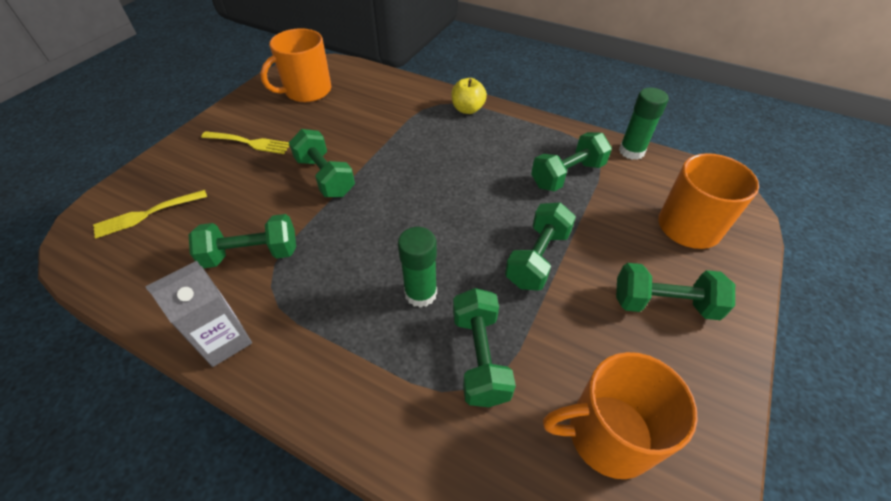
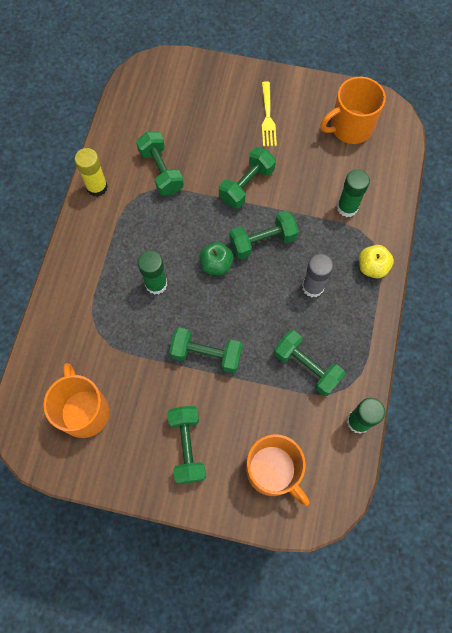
camera: 75 degrees right, 20 degrees up
yellow fork [93,190,207,238] -> none
grey carton [145,261,252,367] -> yellow glue stick [75,148,108,197]
orange mug [260,28,331,102] -> orange mug turned 60 degrees counterclockwise [320,76,386,144]
green dumbbell [453,288,516,407] -> green dumbbell moved to [229,210,299,259]
none -> green apple [200,242,234,275]
none -> grey glue stick [302,254,333,297]
none -> green glue stick [337,169,370,217]

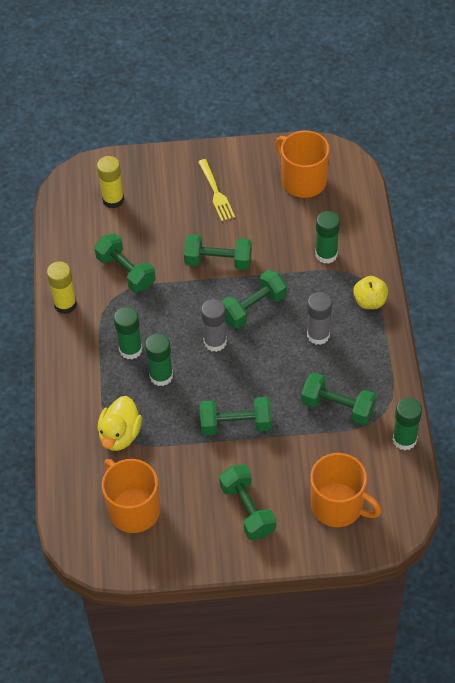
camera: 15 degrees left, 15 degrees down
green apple [200,242,234,275] -> grey glue stick [201,299,227,352]
green dumbbell [219,147,276,209] -> green dumbbell turned 75 degrees clockwise [184,234,252,270]
orange mug [320,76,386,144] -> orange mug turned 90 degrees clockwise [275,130,330,198]
none -> yellow glue stick [97,156,124,209]
none -> yellow duck [98,396,142,451]
none -> green glue stick [114,307,142,359]

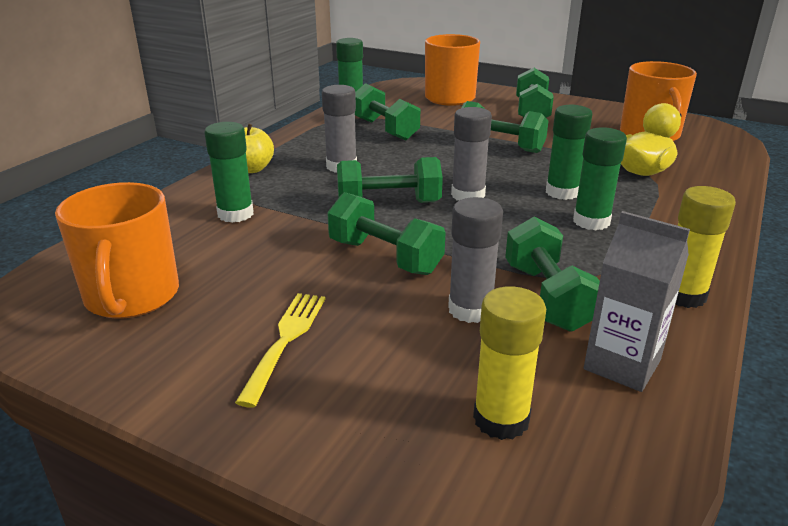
camera: 150 degrees left, 25 degrees down
none -> grey glue stick [448,197,503,323]
none -> grey carton [584,211,690,392]

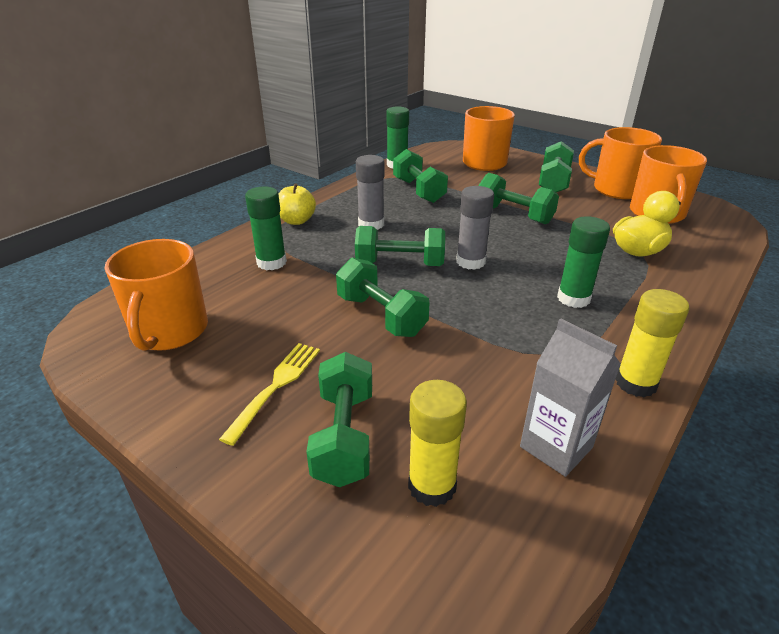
camera: 10 degrees right, 5 degrees up
grey glue stick [448,197,503,323] -> none
green dumbbell [505,217,600,332] -> green dumbbell moved to [306,352,372,487]
green glue stick [546,105,592,200] -> none
none -> orange mug [579,127,662,199]

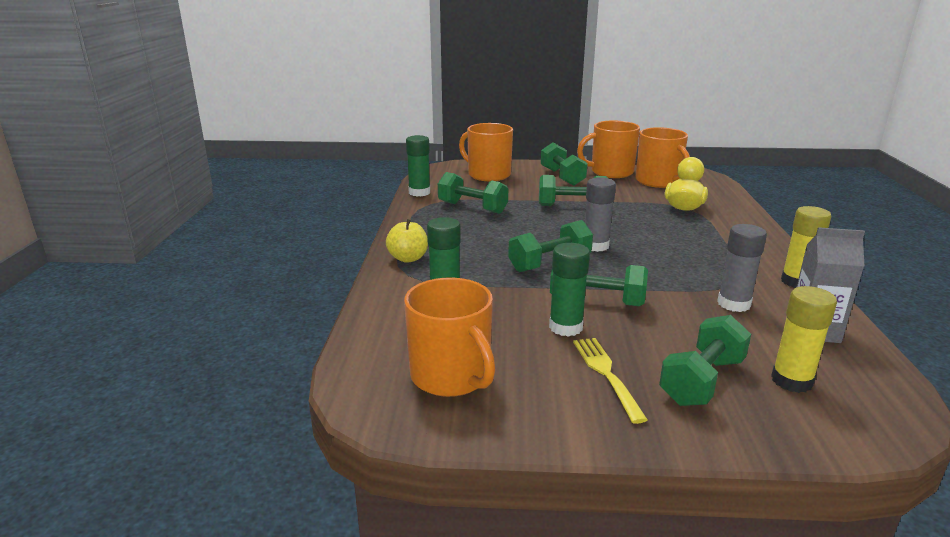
camera: 35 degrees left, 10 degrees down
green dumbbell [306,352,372,487] -> green dumbbell turned 75 degrees clockwise [659,315,751,406]
grey glue stick [356,155,384,230] -> grey glue stick moved to [717,224,767,312]
green glue stick [557,216,610,308] -> green glue stick moved to [549,243,590,337]

